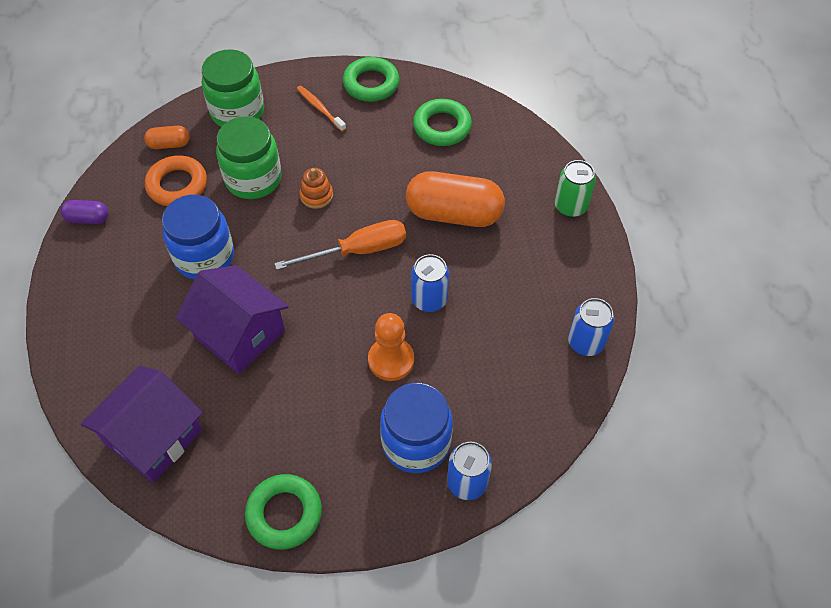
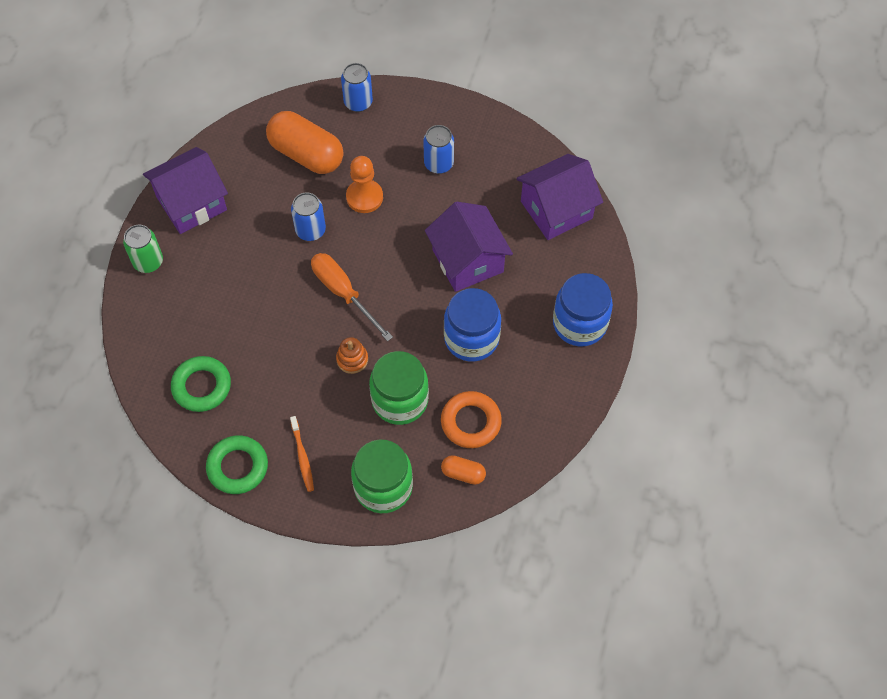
camera: 155 degrees left, 5 degrees up
purple capsule [61,200,109,224] -> none
green ring [245,474,322,549] -> none
orange screwdriver [274,220,406,270] -> orange screwdriver turned 45 degrees clockwise [311,253,393,341]
blue jar [380,383,453,473] -> blue jar moved to [553,273,613,346]
orange capsule [406,171,505,227] -> orange capsule moved to [266,111,343,174]
blue can [568,298,614,356] -> blue can moved to [423,125,454,174]
none -> purple house [143,147,228,234]

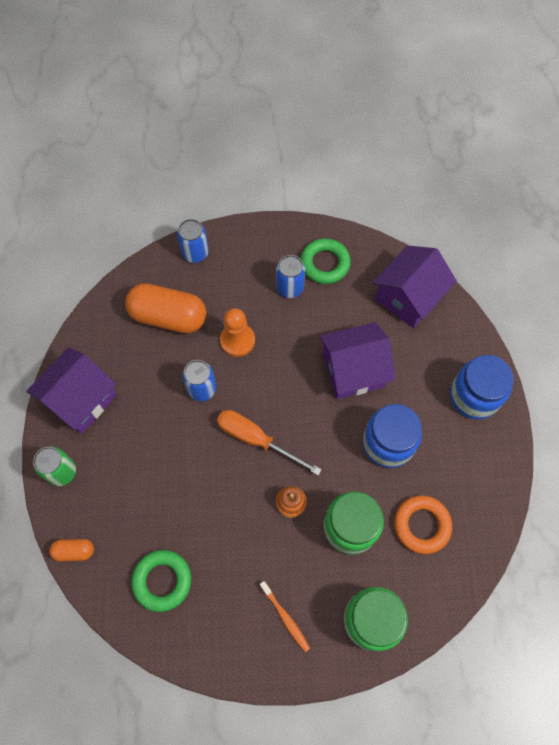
camera: 20 degrees left, 5 degrees up
green ring [206,435,268,494] -> green ring moved to [300,238,351,284]
purple house [425,202,513,292] -> purple house turned 60 degrees counterclockwise [319,322,396,399]
orange capsule [441,455,486,485] -> orange capsule moved to [49,539,94,561]

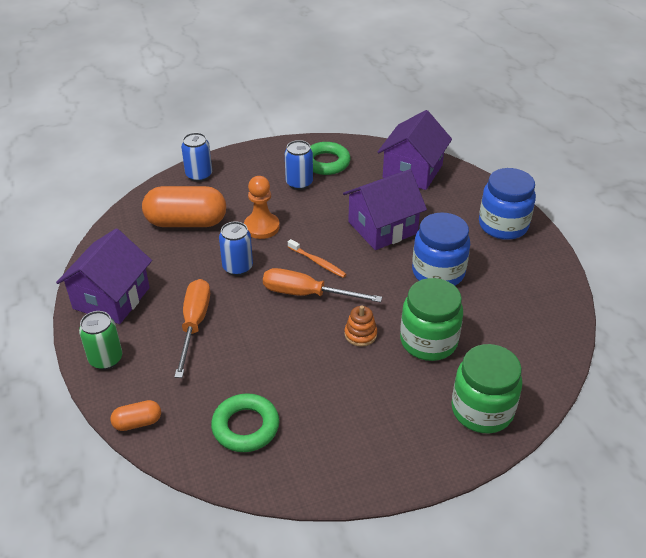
camera: 15 degrees left, 25 degrees down
orange toothbrush [260,581,310,652] -> orange toothbrush moved to [288,239,346,278]
orange ring [394,495,452,554] -> none
none -> orange screwdriver [174,279,210,378]

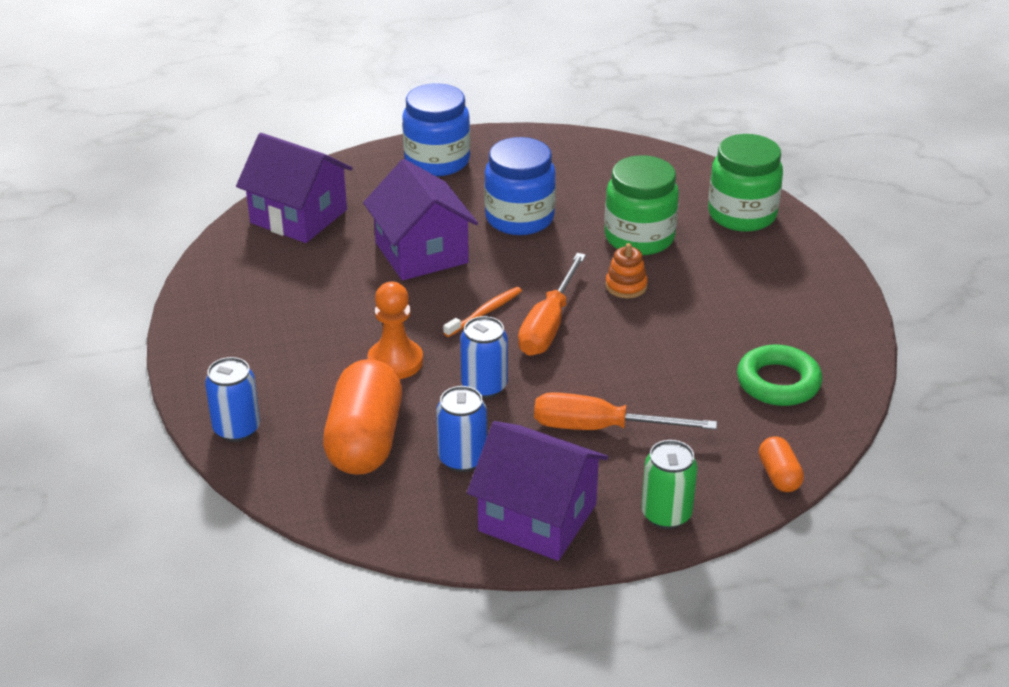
camera: 85 degrees left, 5 degrees down
blue can [285,140,313,190] -> blue can moved to [436,386,487,472]
green ring [310,142,351,175] -> none

